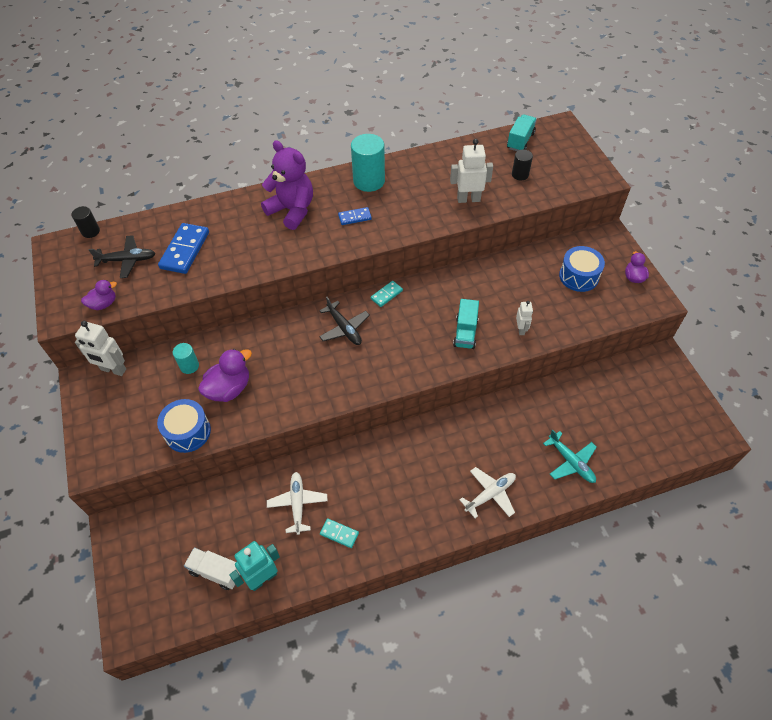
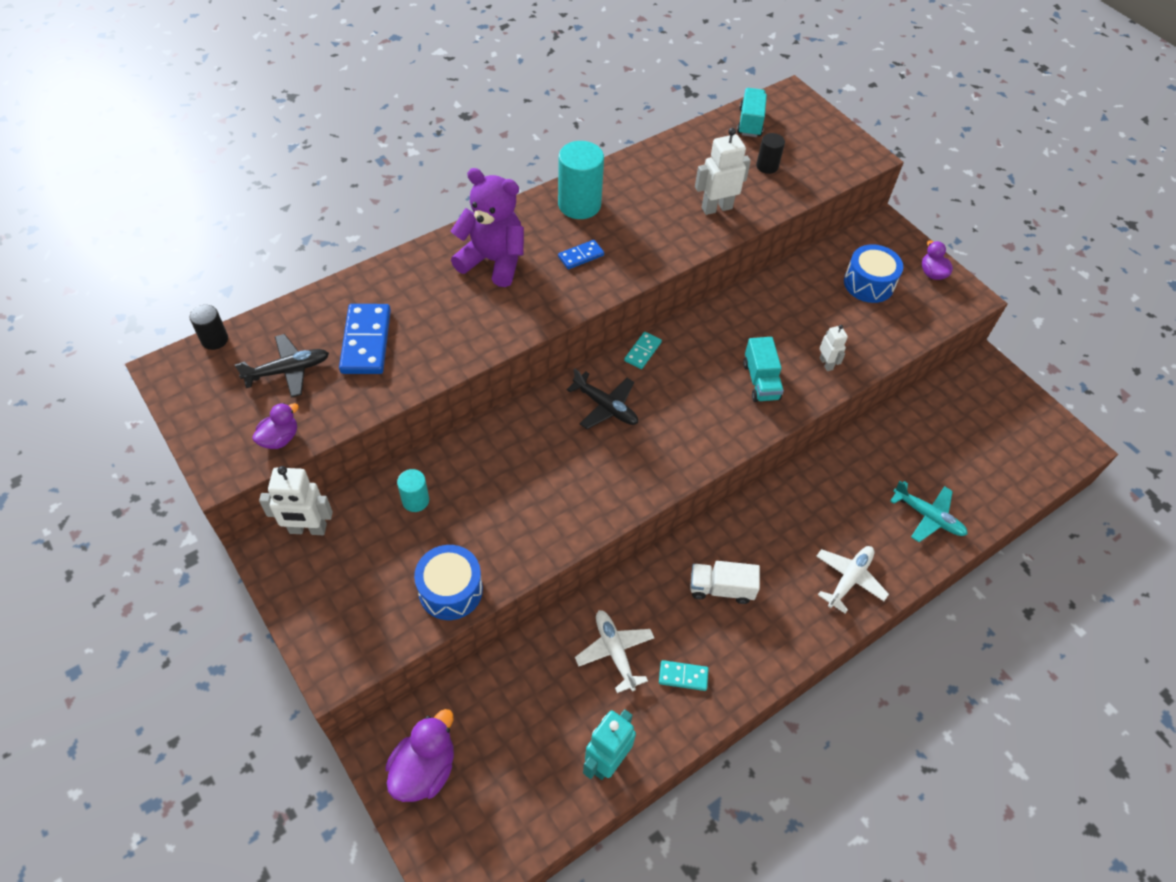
camera: 20 degrees left, 0 degrees up
white truck [184,547,240,590] -> white truck moved to [690,561,760,604]
purple duck [198,349,252,402] -> purple duck moved to [385,709,454,802]

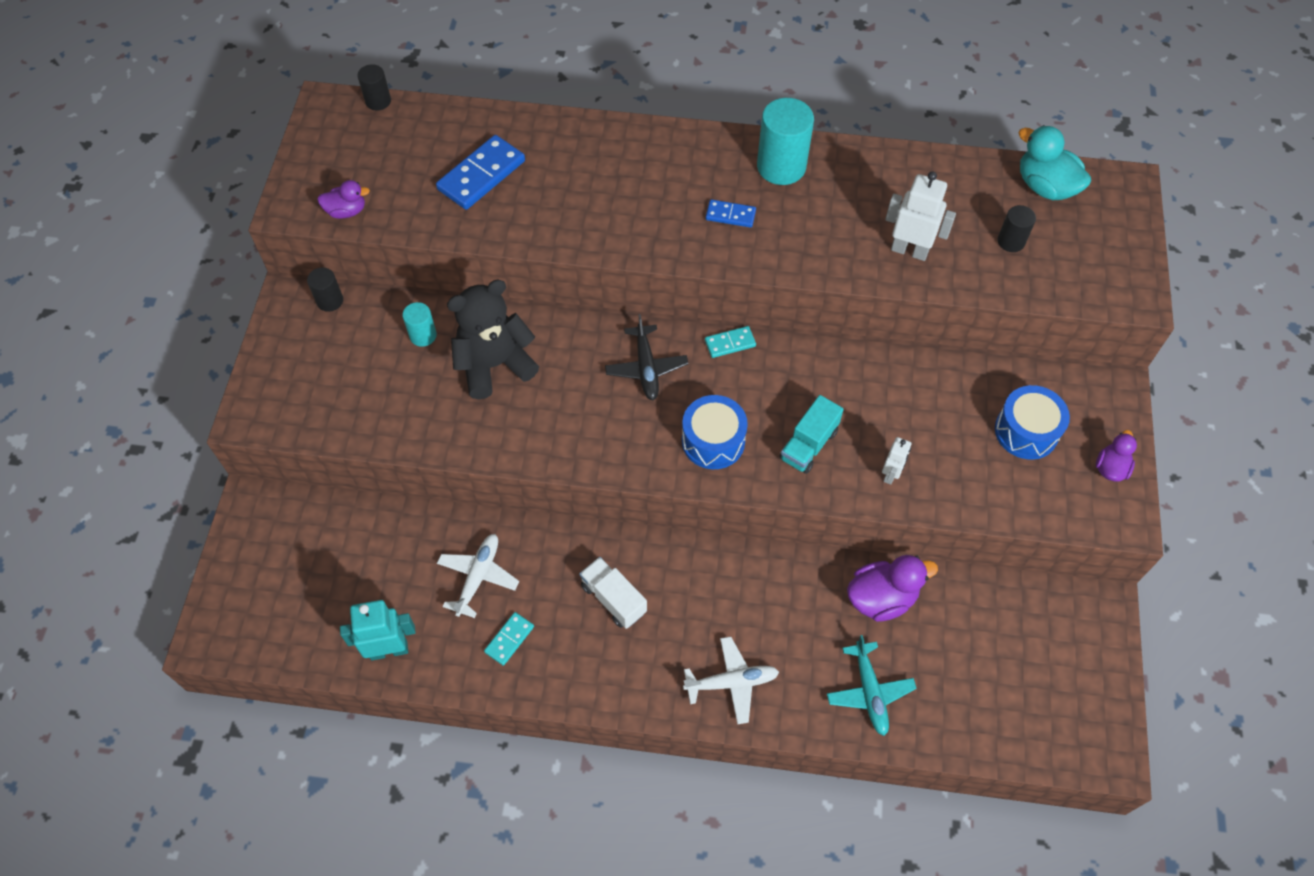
camera: 45 degrees right, 5 degrees up
black plane [235,334,329,398] -> none
white robot [259,466,333,535] -> black cylinder [307,267,343,312]
purple duck [385,709,454,802] -> purple duck moved to [847,555,938,622]
blue drum [414,545,483,620] -> blue drum moved to [682,395,748,469]
purple teddy bear [451,168,524,287] -> none
turquoise domino [659,660,709,691] -> turquoise domino turned 75 degrees clockwise [484,612,534,666]
turquoise truck [737,88,767,137] -> turquoise duck [1018,125,1091,200]
none -> black teddy bear [447,280,539,399]

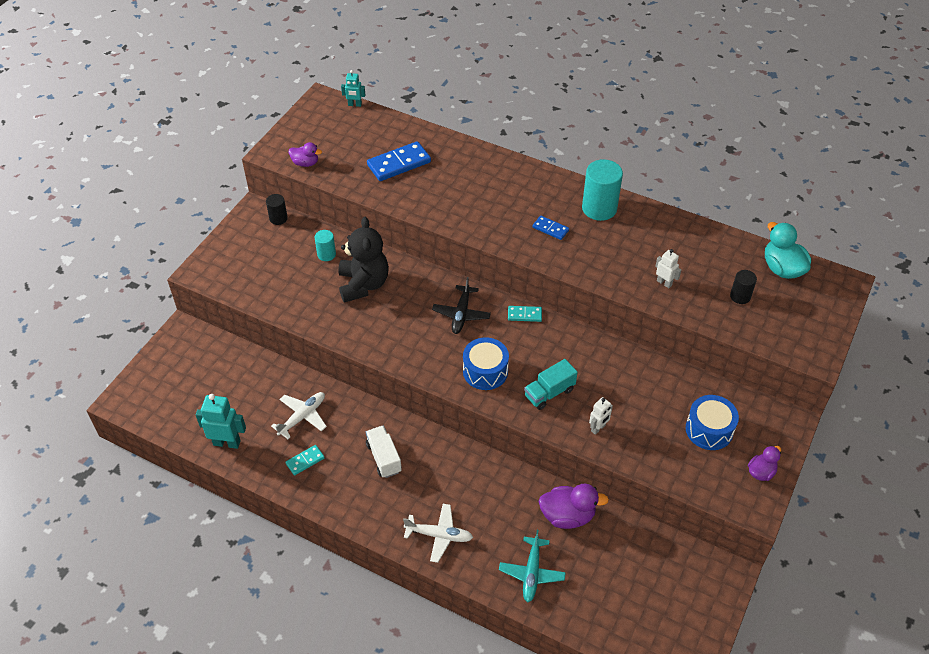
camera: 20 degrees right, 10 degrees down
black cylinder [357,64,391,111] -> turquoise robot [341,70,365,107]
black teddy bear [447,280,539,399] -> black teddy bear turned 90 degrees clockwise [338,217,389,303]
white robot [885,171,956,261] -> white robot [655,249,681,288], size x0.59

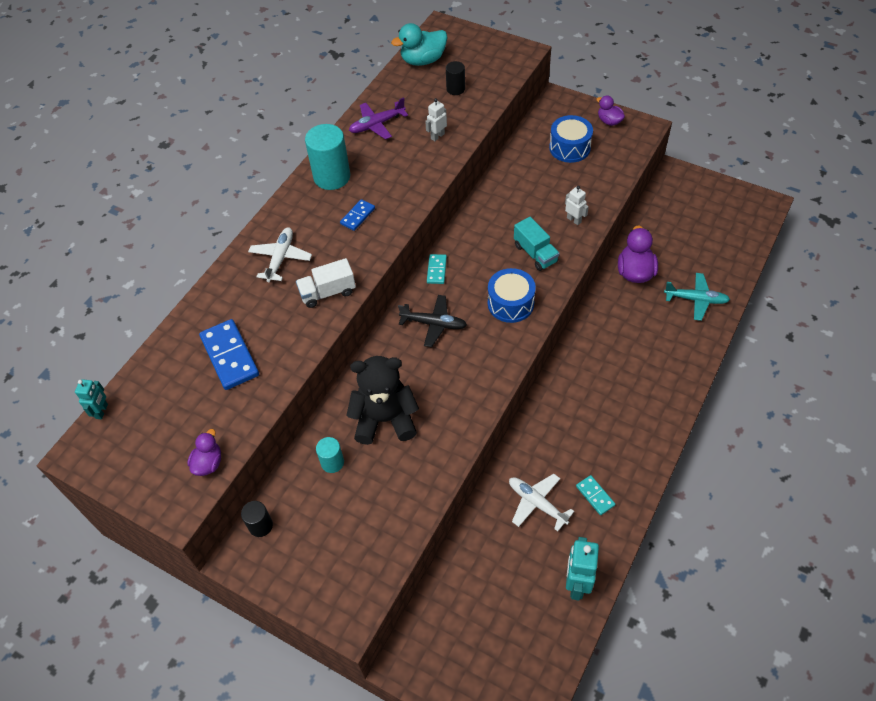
camera: 85 degrees left, 5 degrees up
white truck [366,425,402,478] -> white truck moved to [296,258,356,308]
white plane [403,504,473,563] -> white plane moved to [248,227,312,282]
none -> purple plane [349,97,408,140]

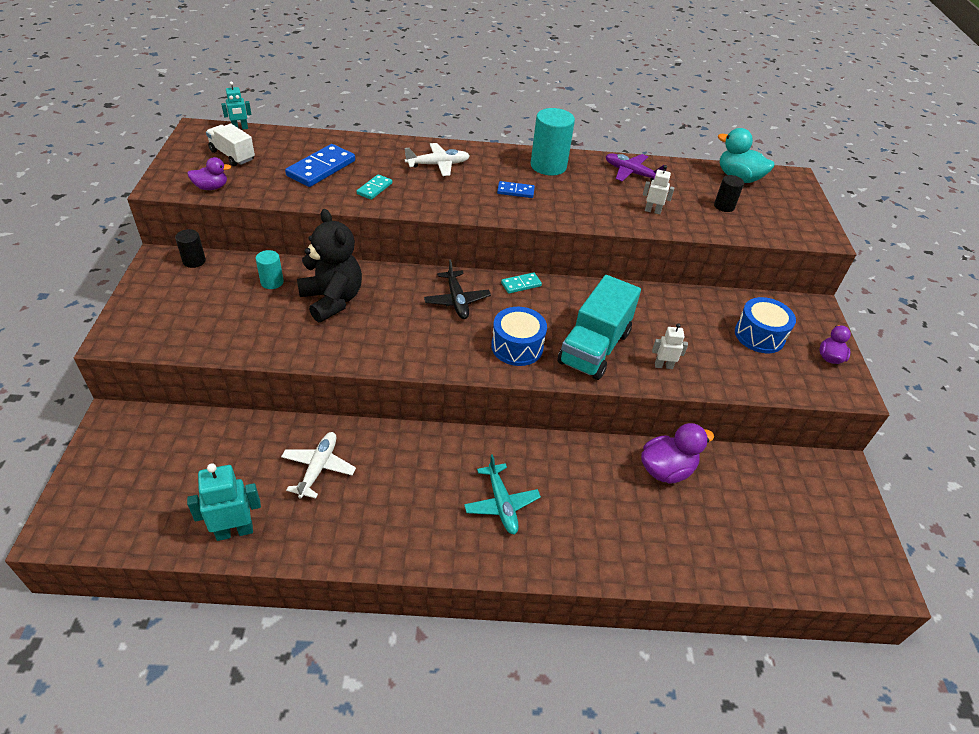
camera: 55 degrees right, 10 degrees down
white truck [296,258,356,308] -> white truck moved to [206,124,255,166]
turquoise truck [514,217,560,271] -> turquoise truck [557,275,641,380], size x1.70
white robot [565,186,589,225] -> white robot turned 105 degrees counterclockwise [652,323,688,369]
turquoise domino [576,475,615,515] -> turquoise domino moved to [357,174,392,200]
turquoise plane [664,273,730,321] -> turquoise plane moved to [464,454,541,535]

